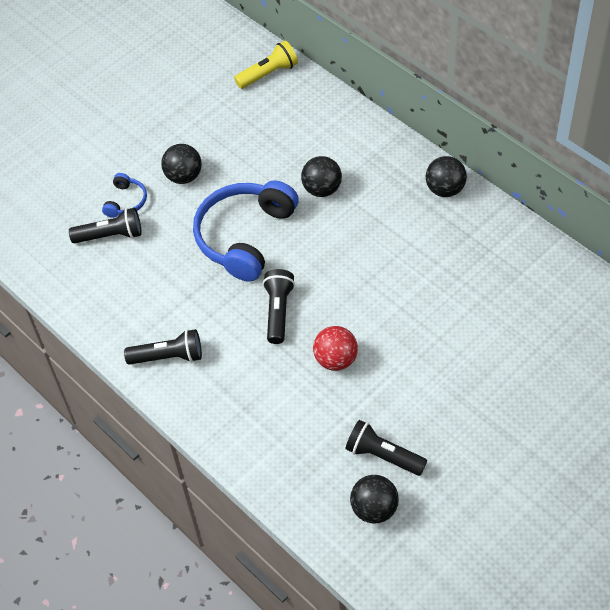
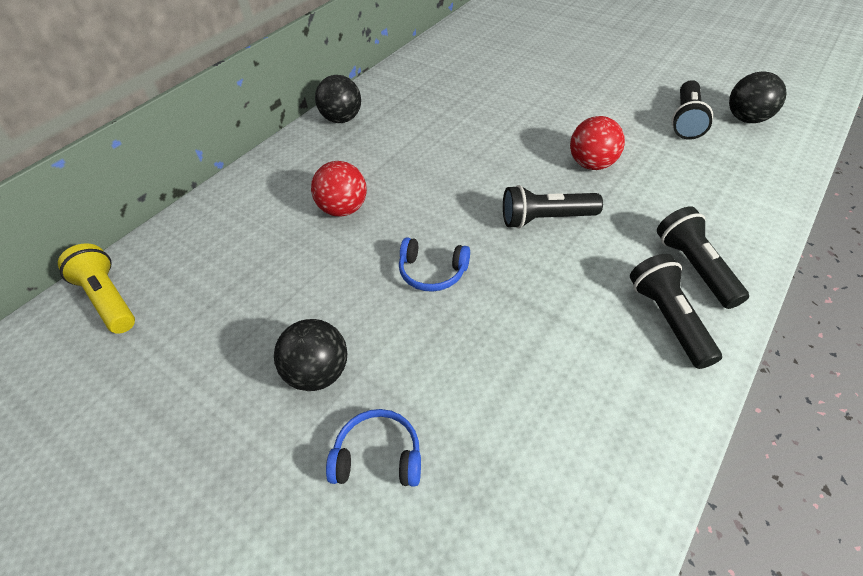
camera: 100 degrees left, 5 degrees down
black flashlight [69,208,142,243] -> black flashlight moved to [657,207,749,309]
blue headphones [193,181,299,282] -> blue headphones [399,237,470,292], size x0.45
black ball [301,156,342,197] -> red ball [311,161,367,217]

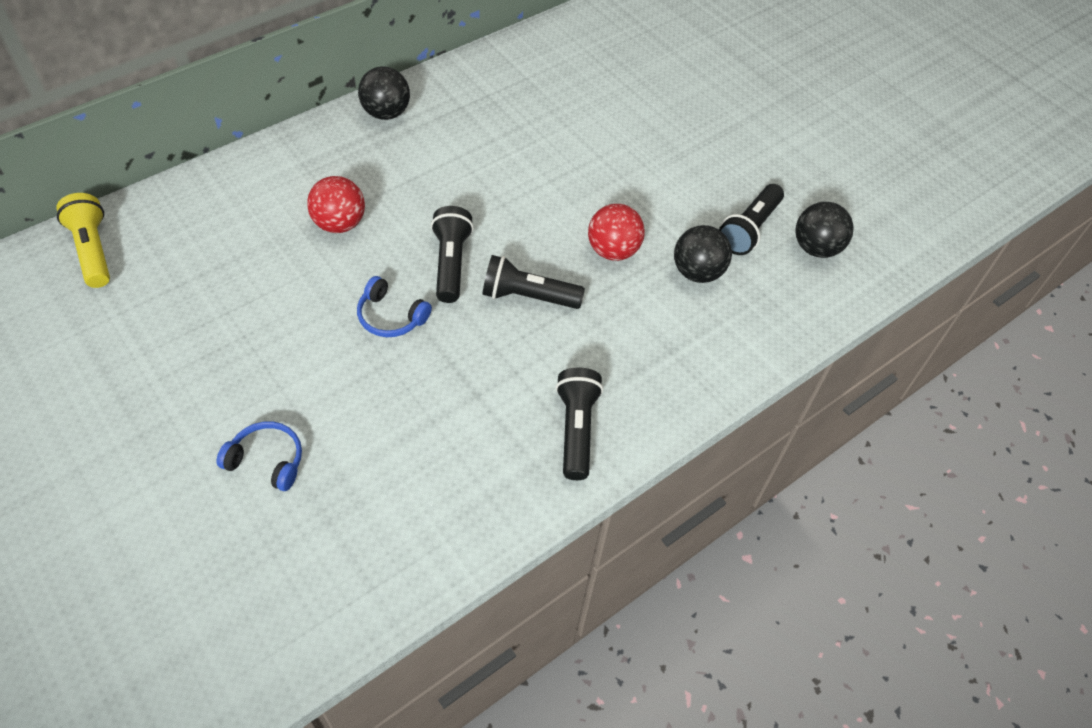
camera: 10 degrees right, 5 degrees up
black ball [274,319,347,391] -> black ball moved to [674,225,732,283]
black flashlight [657,207,749,309] -> black flashlight moved to [431,206,474,303]

